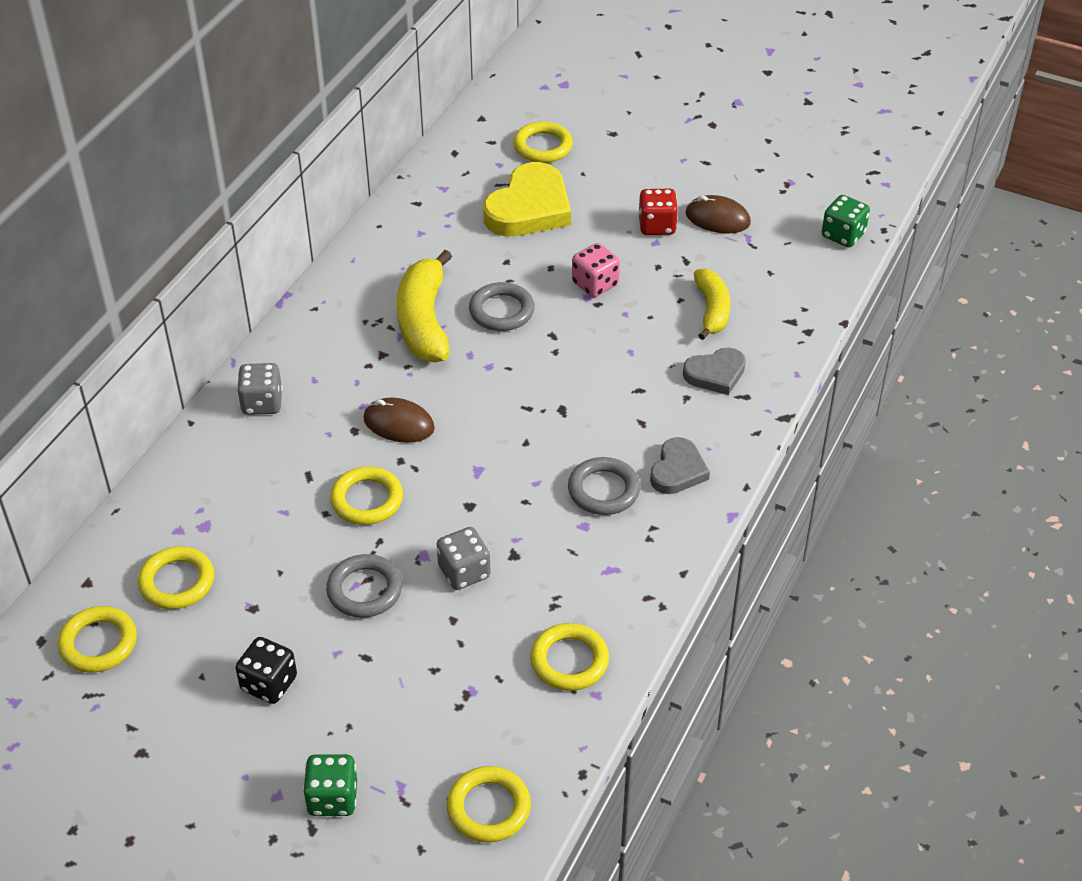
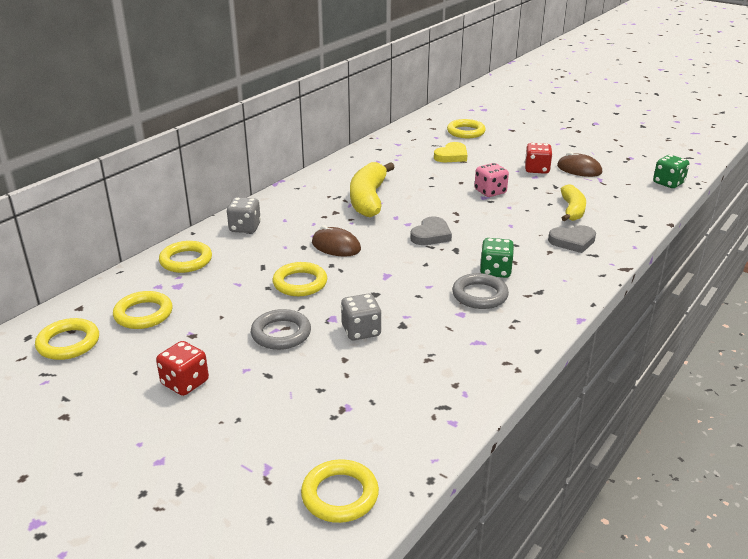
camera: 10 degrees right, 15 degrees down
black dice [235,637,297,704] -> red dice [156,341,209,396]
green dice [303,754,357,816] -> green dice moved to [480,238,514,278]
grey ring [469,282,535,331] -> none
yellow heart [483,162,571,236] -> yellow heart [434,142,467,162], size x0.58
yellow ring [530,623,609,691] -> yellow ring moved to [159,241,212,273]
grey heart [650,437,710,494] -> grey heart moved to [410,216,452,245]

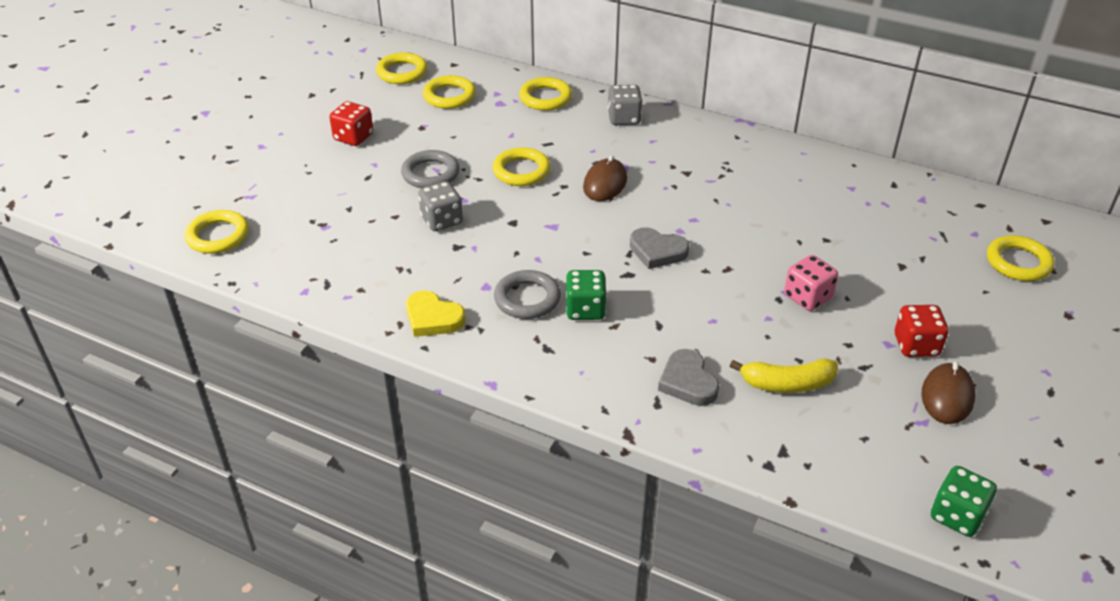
camera: 80 degrees right, 10 degrees up
yellow banana [350,162,395,217] -> none
yellow heart [434,142,467,162] -> yellow heart moved to [406,291,465,337]

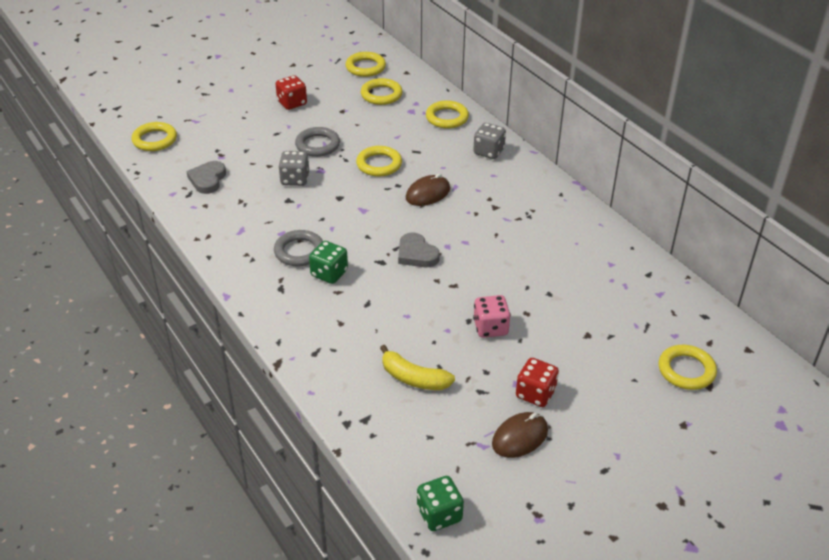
camera: 30 degrees right, 0 degrees up
yellow heart [406,291,465,337] -> none
grey heart [658,349,719,406] -> grey heart moved to [187,161,226,194]

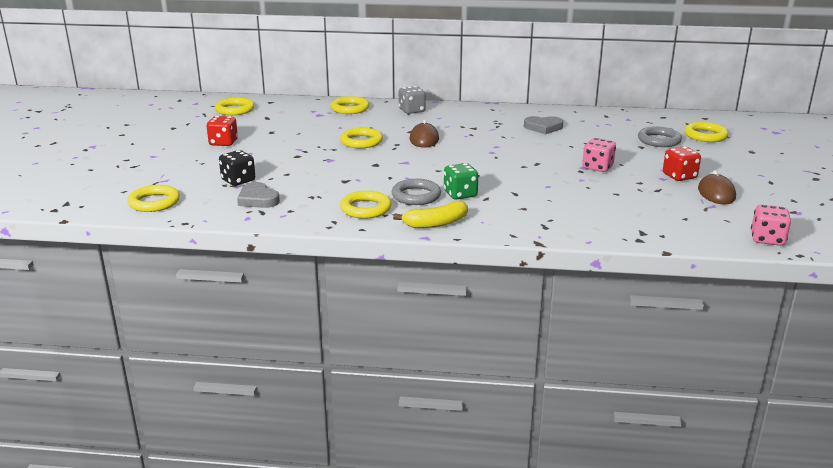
camera: 50 degrees left, 15 degrees down
grey dice [278,151,309,186] -> none
grey ring [295,127,340,157] -> grey ring moved to [638,126,682,147]
yellow ring [361,78,403,105] -> yellow ring moved to [340,191,391,219]
yellow banana [380,345,455,390] -> yellow banana moved to [393,201,468,228]
grey heart [398,232,440,267] -> grey heart moved to [524,116,563,134]
green dice [417,476,464,531] -> pink dice [751,205,791,246]
none -> black dice [219,150,255,186]

